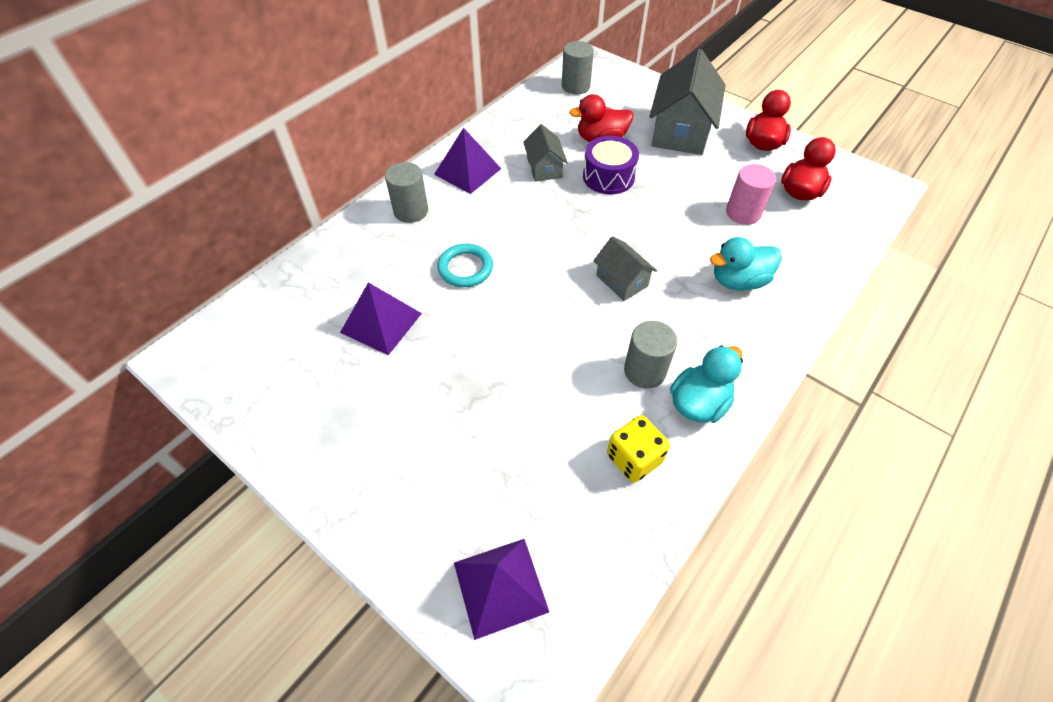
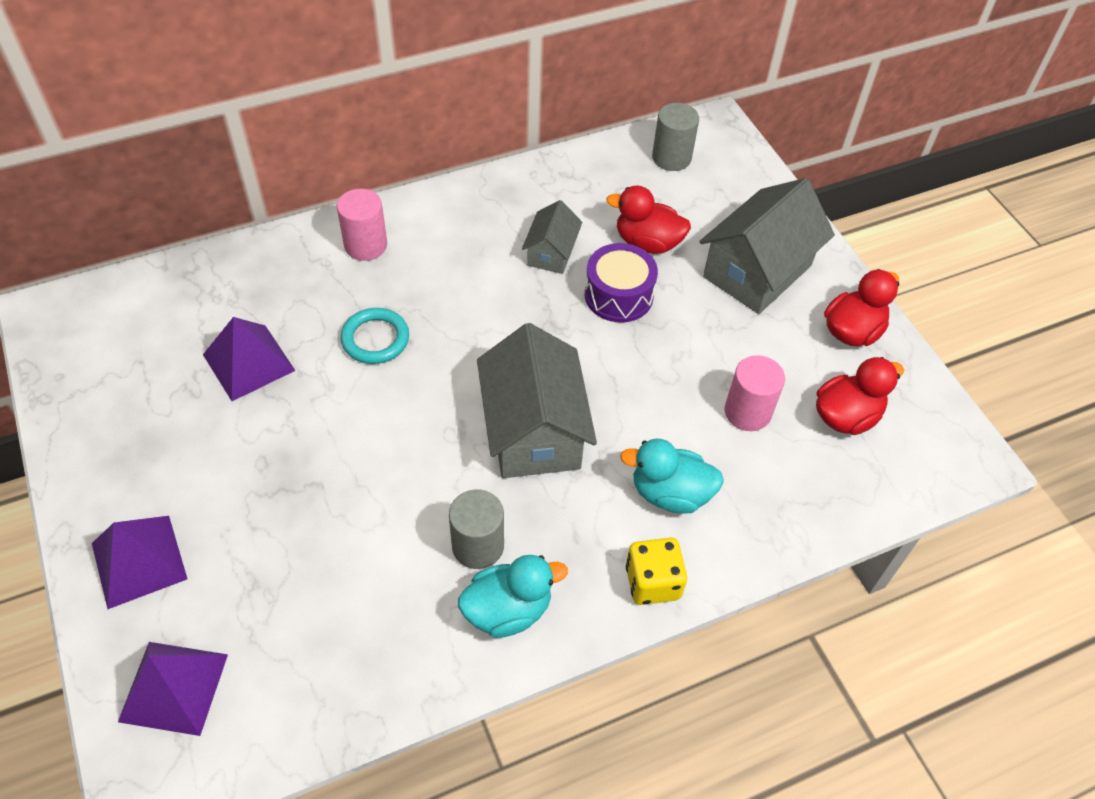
camera: 25 degrees right, 0 degrees up
grey cylinder [385,162,428,223] -> pink cylinder [337,189,387,261]
purple pyramid [434,128,501,194] -> purple pyramid moved to [92,516,187,609]
grey house [593,236,657,301] -> grey house [477,323,597,478], size x1.88
yellow dice [607,415,670,483] -> yellow dice moved to [626,538,687,605]

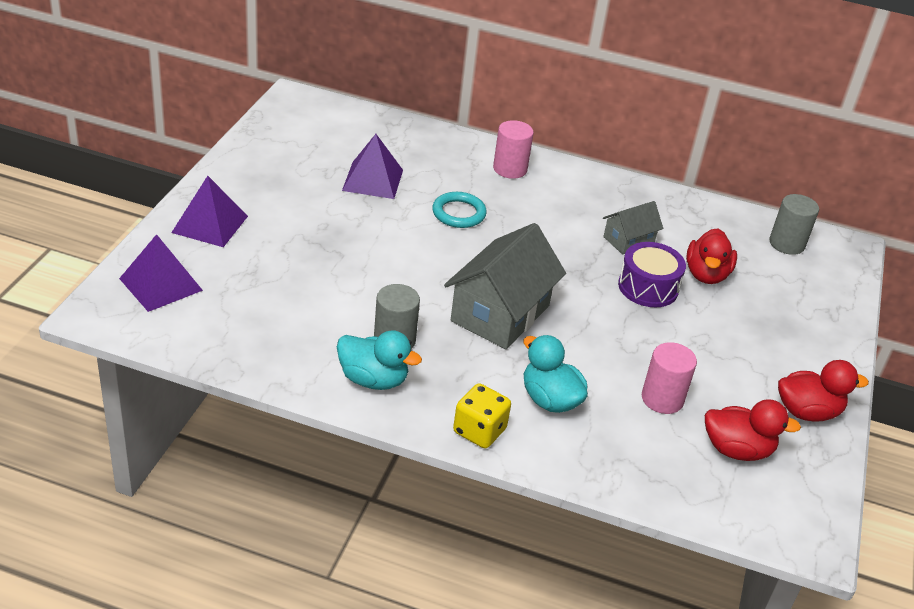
camera: 40 degrees right, 15 degrees down
red duck [606,185,691,254] -> red duck turned 135 degrees counterclockwise [686,228,737,284]
grey house [699,178,835,314] -> none

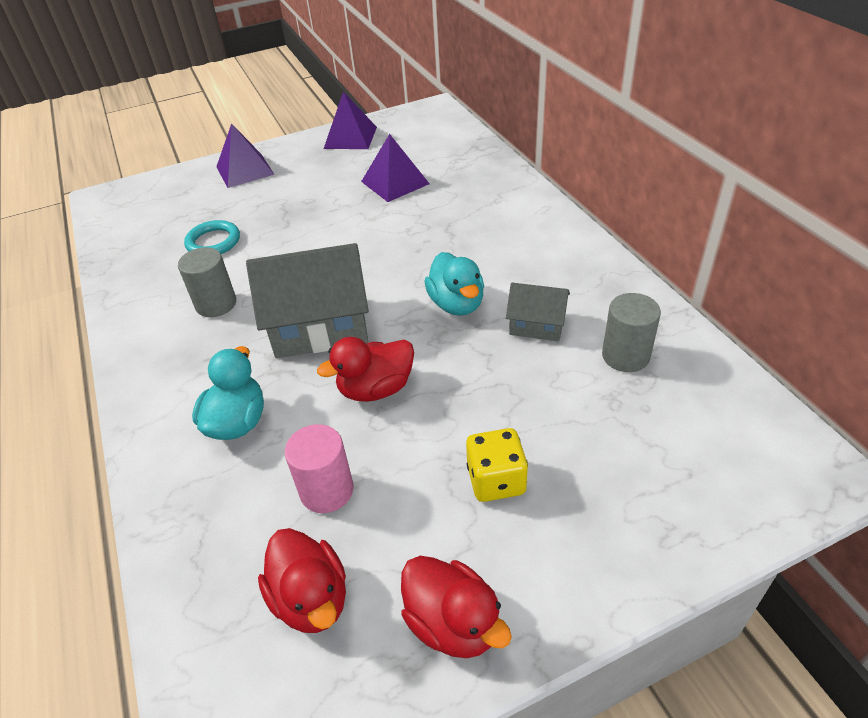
camera: 55 degrees right, 5 degrees up
purple pyramid [119,234,203,312] -> purple pyramid moved to [324,91,377,149]
turquoise duck [337,330,422,390] -> turquoise duck moved to [425,252,484,316]
turquoise ring [432,192,487,228] -> turquoise ring moved to [184,220,240,254]
yellow dice [453,383,511,448] -> yellow dice moved to [466,428,528,502]
pink cylinder [493,120,534,179] -> none
purple drum [618,242,686,307] -> none
red duck [686,228,737,284] -> red duck moved to [317,337,414,402]
grey cylinder [769,194,819,255] -> grey cylinder moved to [602,293,661,372]

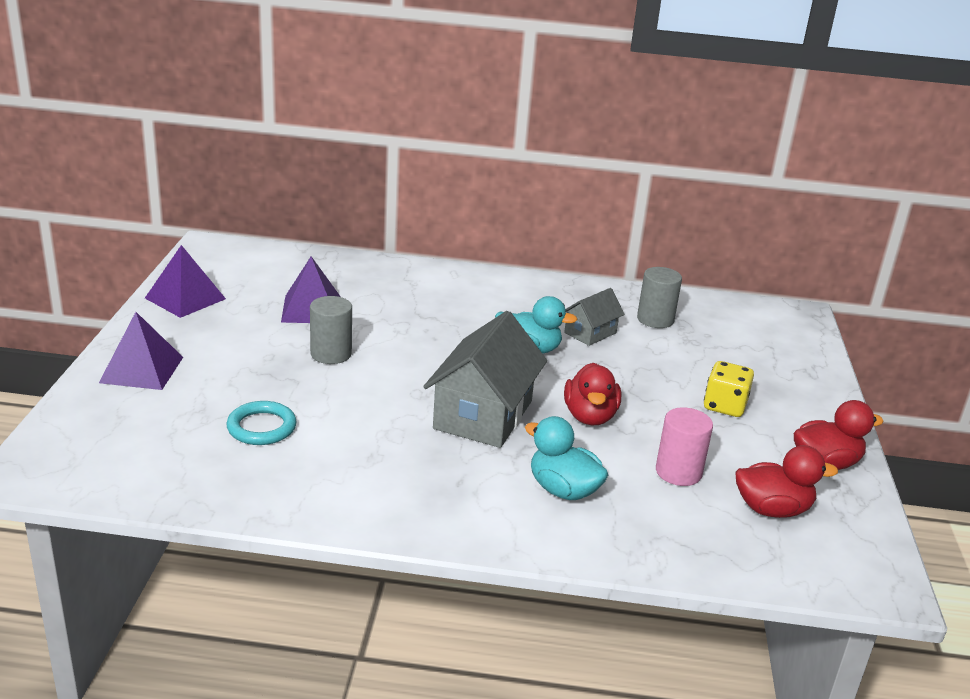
camera: 65 degrees left, 15 degrees down
grey cylinder [178,247,236,317] -> grey cylinder moved to [310,296,352,364]

